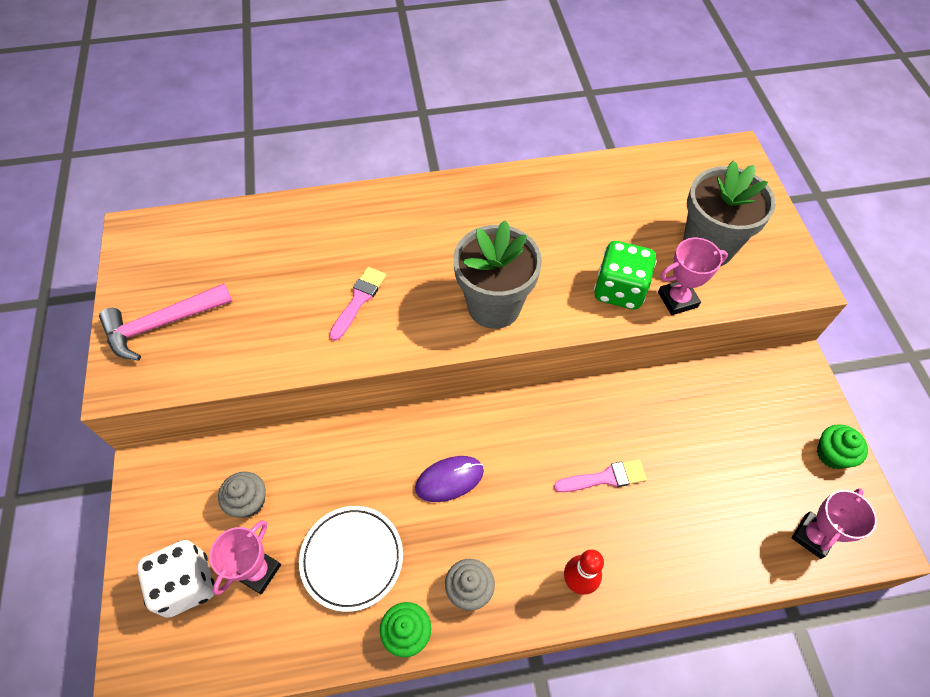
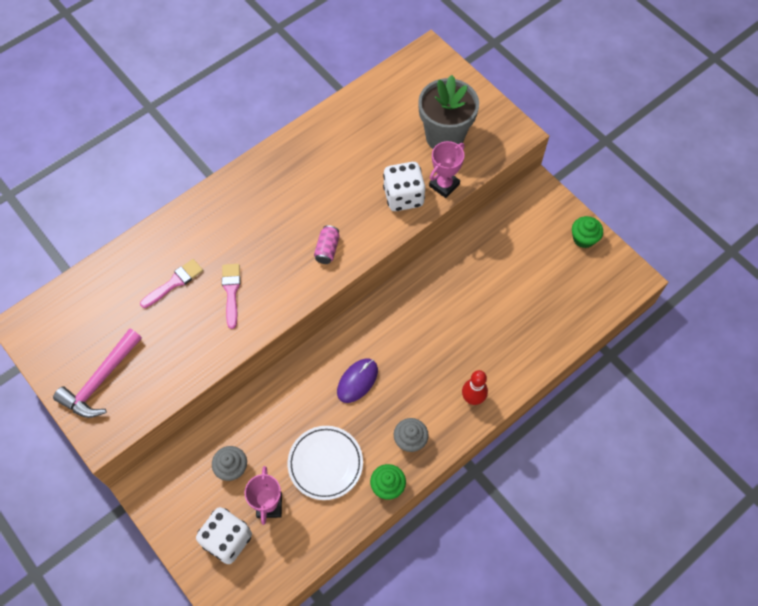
camera: 30 degrees left, 5 degrees up
grey flower pot [453,220,542,329] -> pink can [314,225,340,264]
pink brush [554,459,647,492] -> pink brush moved to [140,259,203,308]
green dice [594,241,657,309] -> white dice [383,162,425,211]
pink trophy [792,488,877,559] -> none

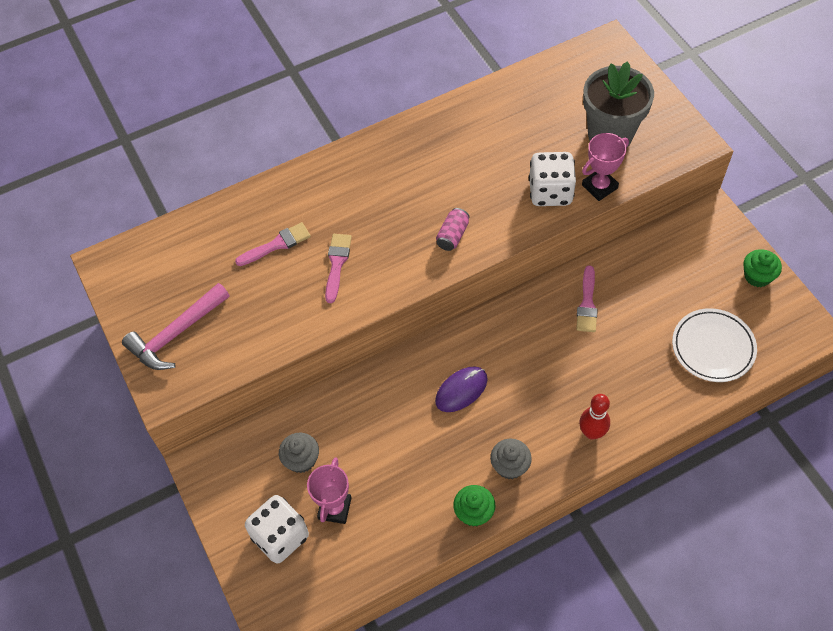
camera: 15 degrees right, 5 degrees down
white plate [287,426,363,500] -> white plate moved to [672,308,757,382]
none -> pink brush [576,265,598,332]

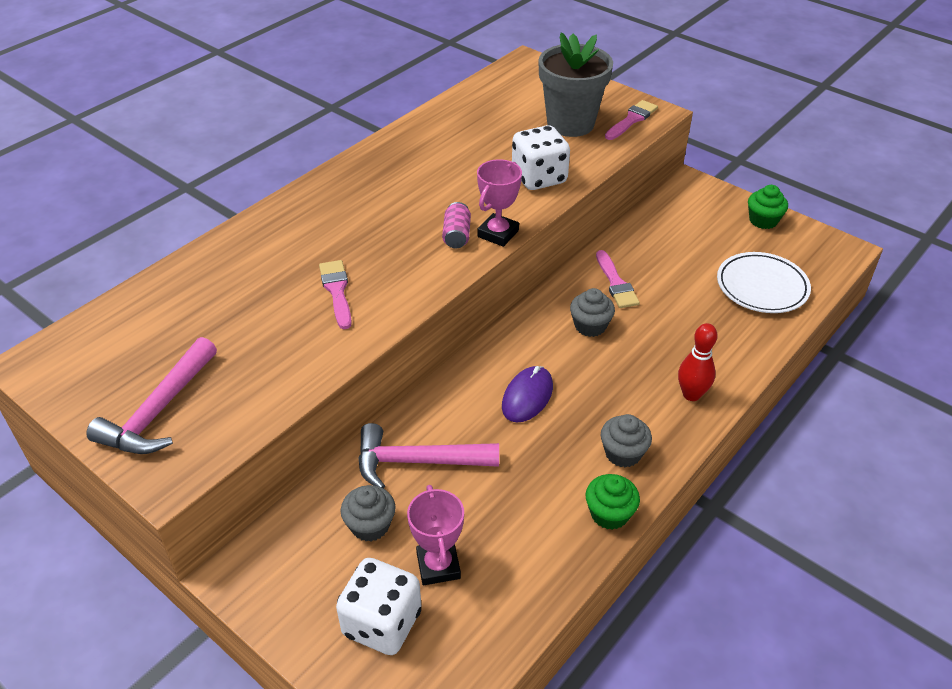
camera: 25 degrees left, 15 degrees down
pink brush [235,222,311,266] -> pink brush moved to [605,100,658,140]
pink trophy [582,133,629,201] -> pink trophy moved to [477,159,522,247]
none -> pink hammer [358,423,499,489]
none -> grey cupcake [570,288,615,337]

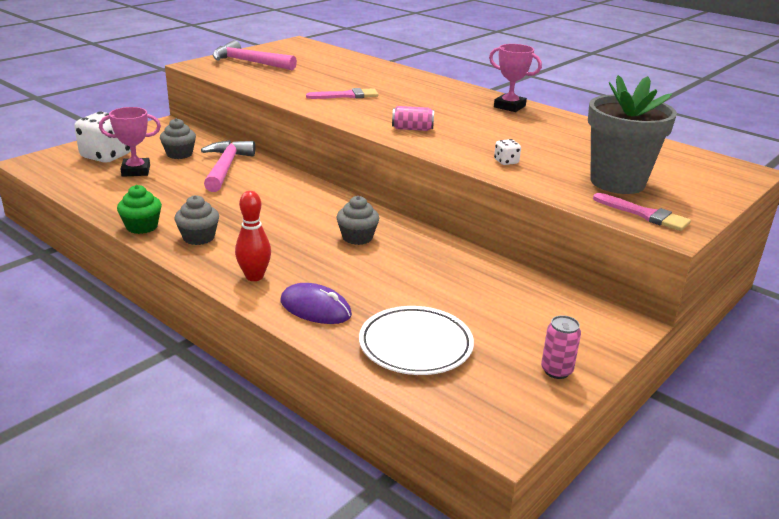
camera: 90 degrees right, 15 degrees down
pink trophy [477,159,522,247] -> pink trophy moved to [489,44,542,112]
purple mouse [502,366,553,423] -> purple mouse moved to [281,283,352,324]
white dice [512,125,570,190] -> white dice [494,139,521,165], size x0.44
pink brush [596,250,640,308] -> none
green cupcake [748,185,788,229] -> pink can [541,315,581,379]

